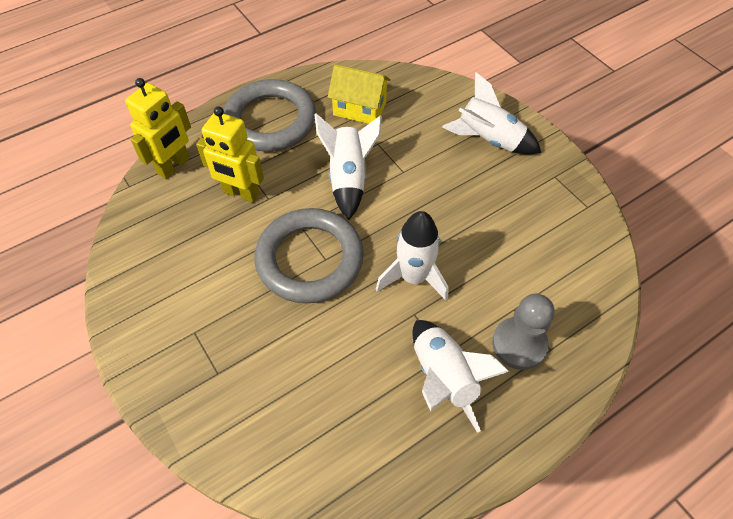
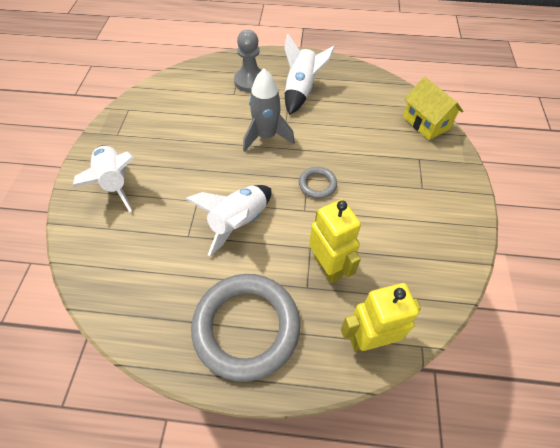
camera: 140 degrees left, 0 degrees up
grey ring [255,208,364,303] -> grey ring [299,167,337,199], size x0.45
yellow house [328,64,391,124] -> yellow house moved to [403,77,463,140]
white rocket [376,211,448,301] -> grey rocket [243,69,295,152]

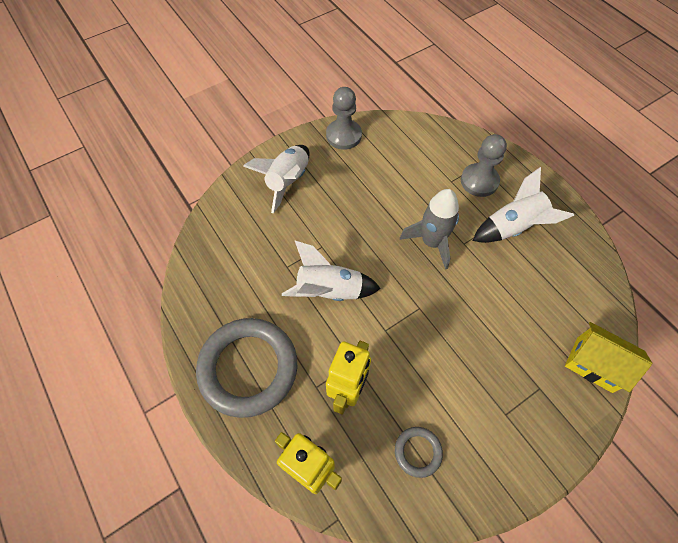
camera: 50 degrees right, 5 degrees up
grey ring [299,167,337,199] -> grey ring moved to [395,427,443,478]
yellow house [403,77,463,140] -> yellow house turned 75 degrees counterclockwise [565,322,652,393]
none -> grey pawn [326,87,362,150]

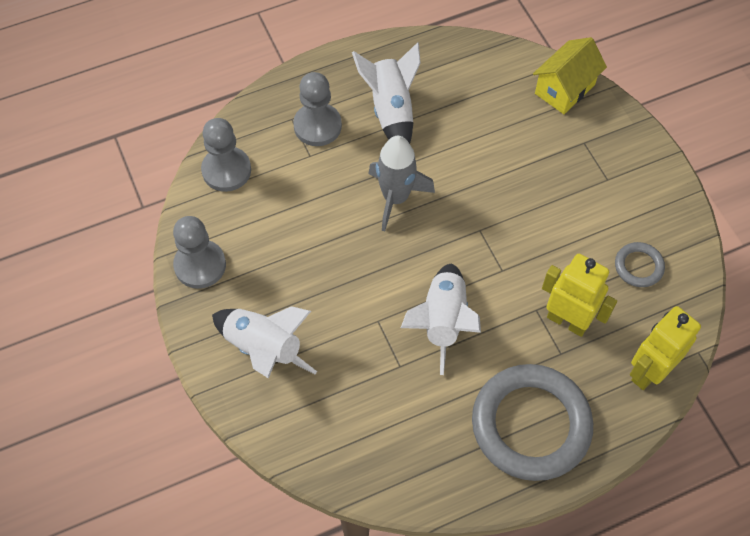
camera: 80 degrees left, 0 degrees up
none -> grey pawn [201,118,251,192]

